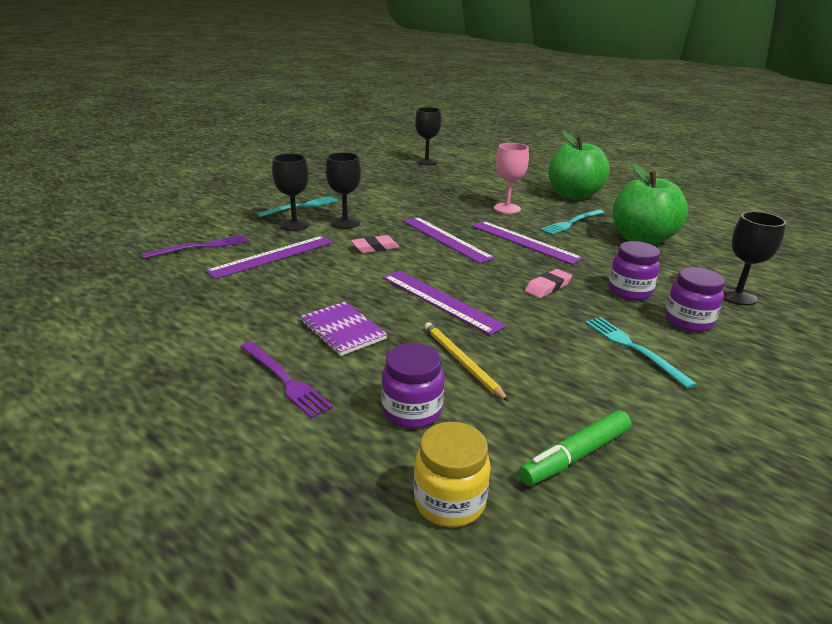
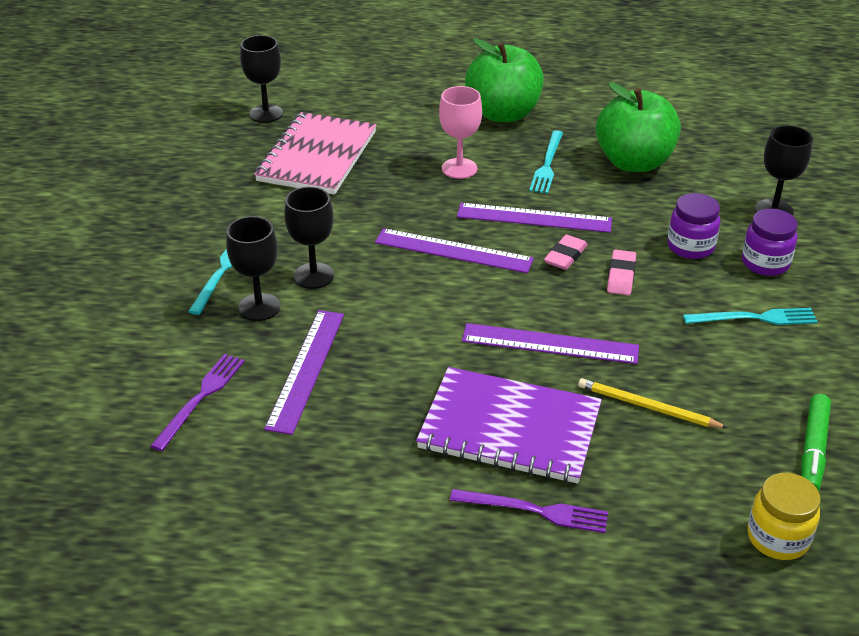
camera: 35 degrees left, 10 degrees up
purple notebook [300,302,387,356] -> purple notebook [416,367,602,484], size x1.79
pink eraser [351,235,399,253] -> pink eraser moved to [544,235,588,270]
purple jar [381,343,444,428] -> none
turquoise fork [585,317,697,389] -> turquoise fork turned 150 degrees clockwise [683,308,818,325]
none -> pink notebook [254,112,377,195]

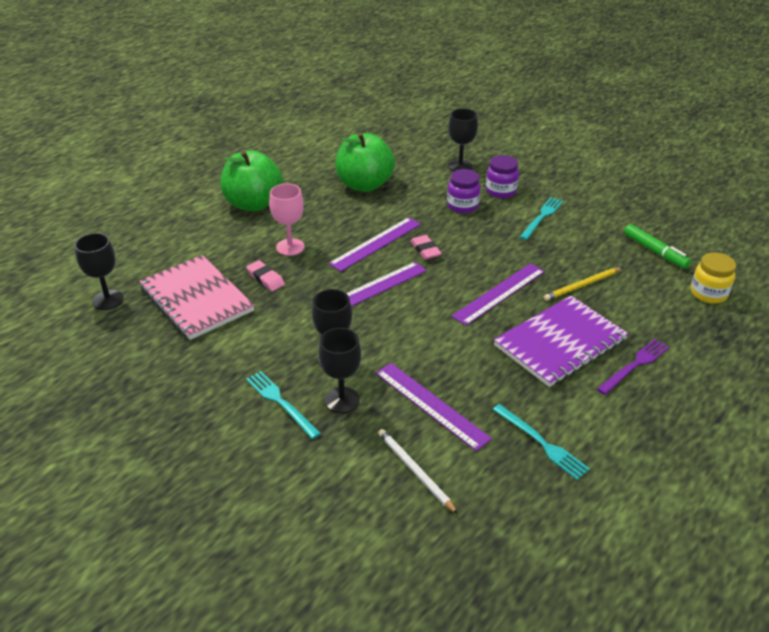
camera: 55 degrees left, 0 degrees up
purple fork [150,354,245,451] -> white pencil [378,429,458,514]
turquoise fork [529,130,563,194] -> turquoise fork moved to [492,404,590,480]
pink eraser [607,250,636,295] -> pink eraser moved to [246,260,285,291]

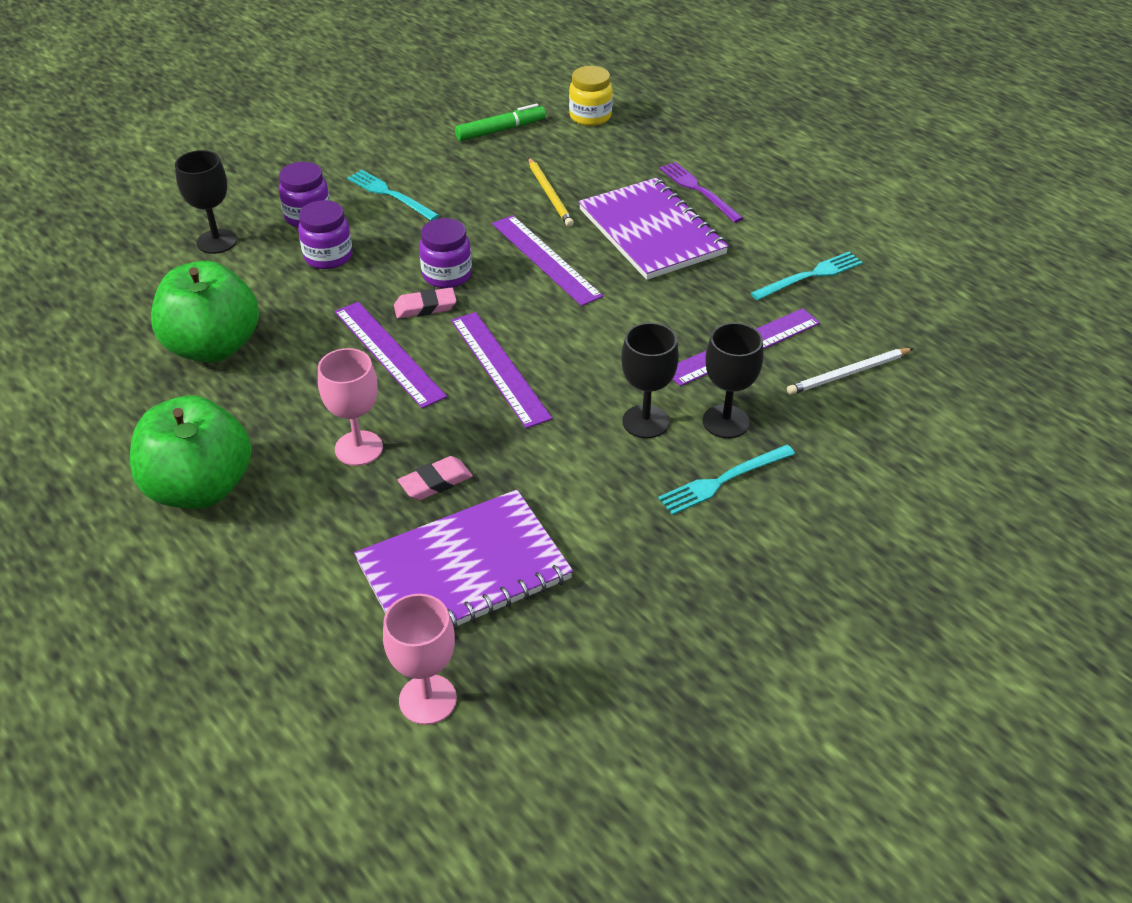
camera: 80 degrees left, 5 degrees up
black goblet [74,233,124,310] -> pink goblet [383,594,457,725]
pink notebook [139,255,255,340] -> purple notebook [354,490,573,630]
none -> purple jar [419,218,472,288]

